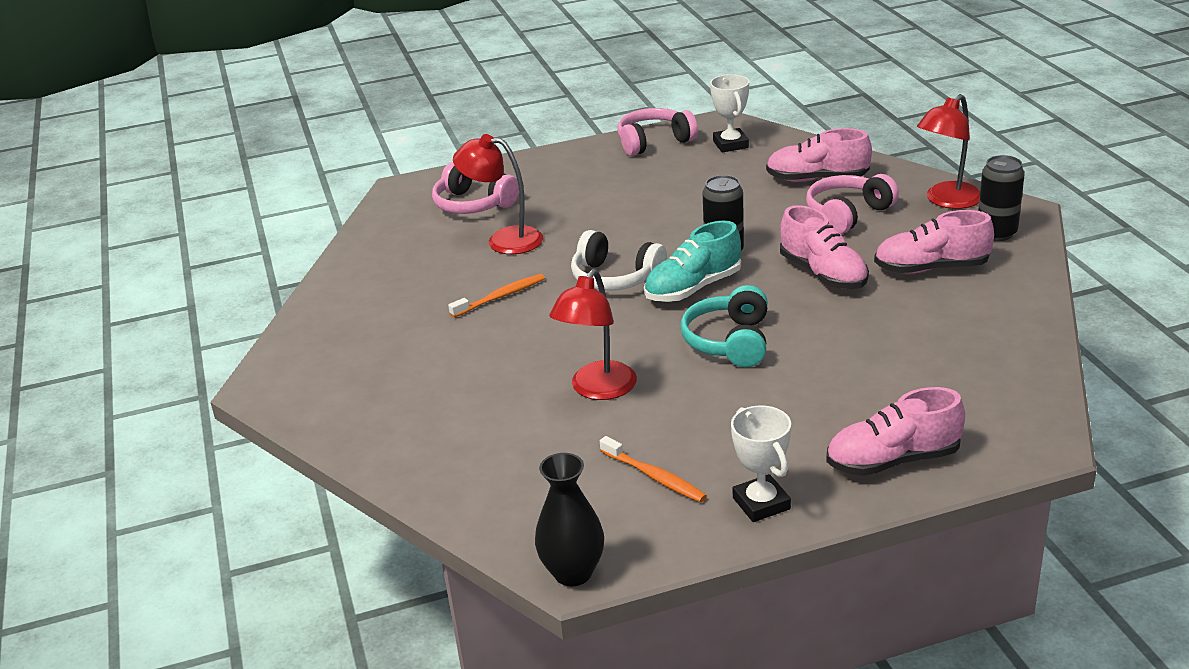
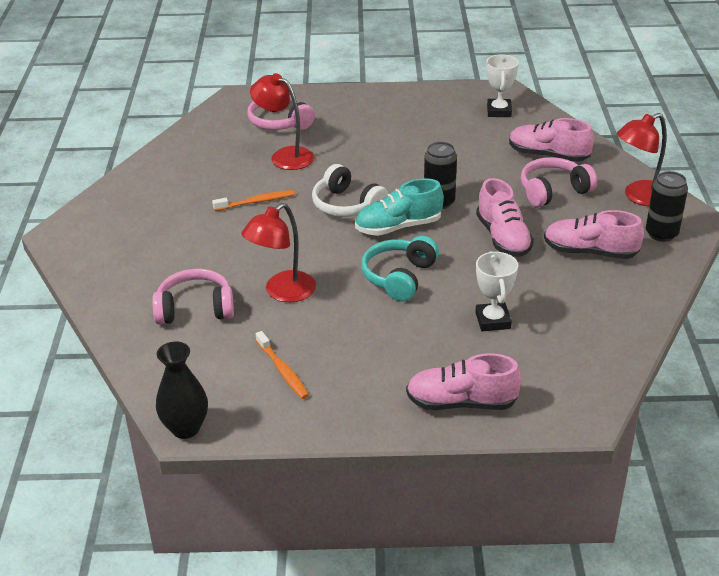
camera: 15 degrees right, 5 degrees up
pink headphones [617,108,698,156] -> pink headphones moved to [152,269,234,325]
white trophy [731,405,791,522] -> white trophy moved to [475,251,518,331]

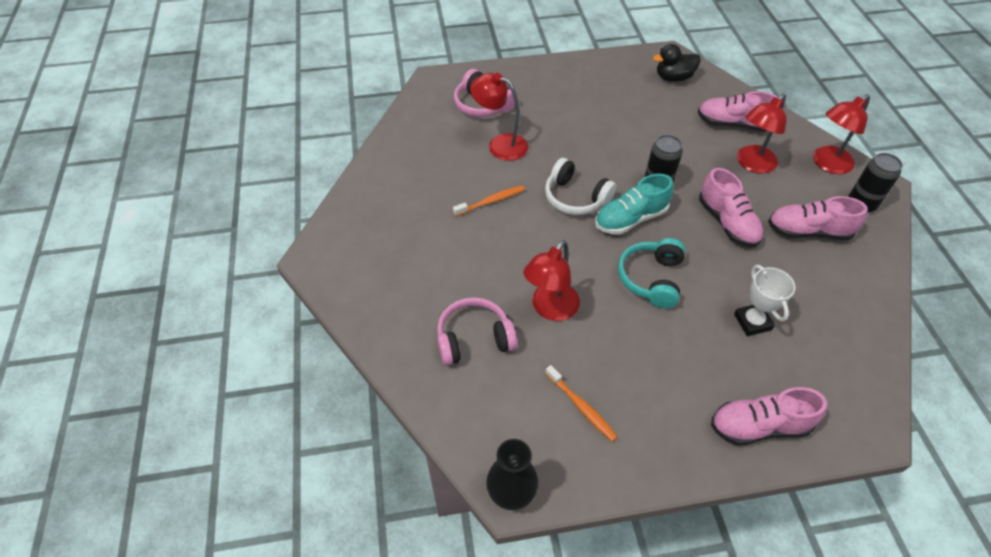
camera: 10 degrees left, 15 degrees up
white trophy [486,55,519,117] -> black duck [653,44,701,82]
pink headphones [521,157,597,207] -> red lamp [737,94,787,174]

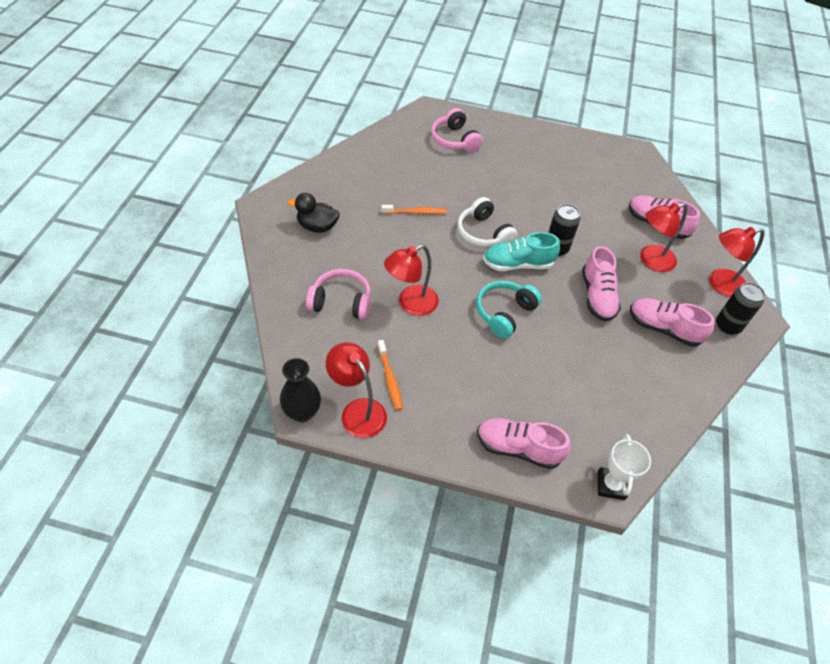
camera: 20 degrees right, 0 degrees up
red lamp [470,73,528,161] -> red lamp moved to [326,342,387,438]
black duck [653,44,701,82] -> black duck moved to [288,193,340,233]
white trophy [734,265,796,336] -> white trophy moved to [598,434,651,500]

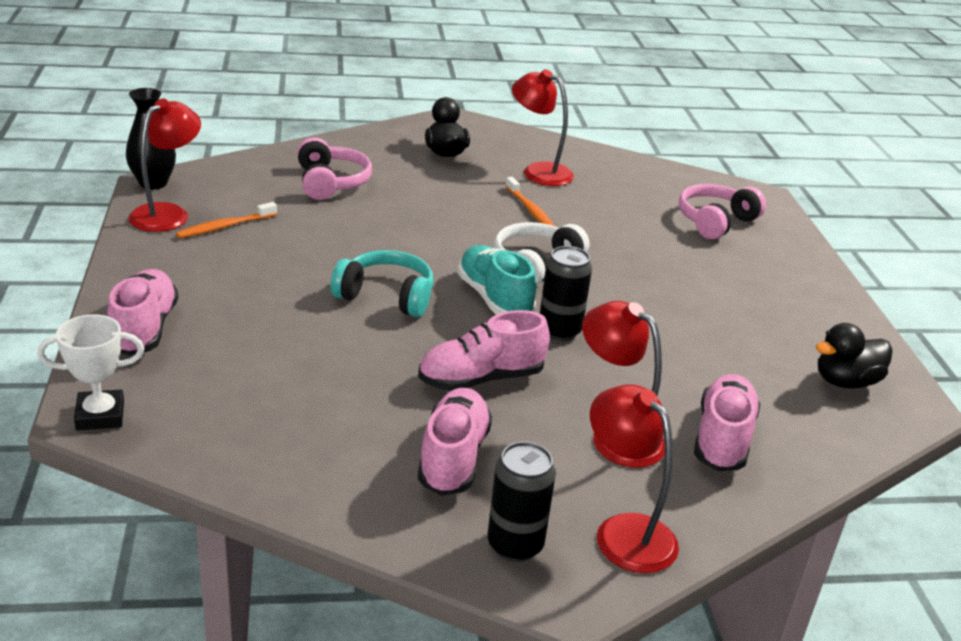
camera: 70 degrees right, 20 degrees down
red lamp [384,244,439,316] -> red lamp moved to [512,69,574,186]
none -> black duck [816,323,893,388]

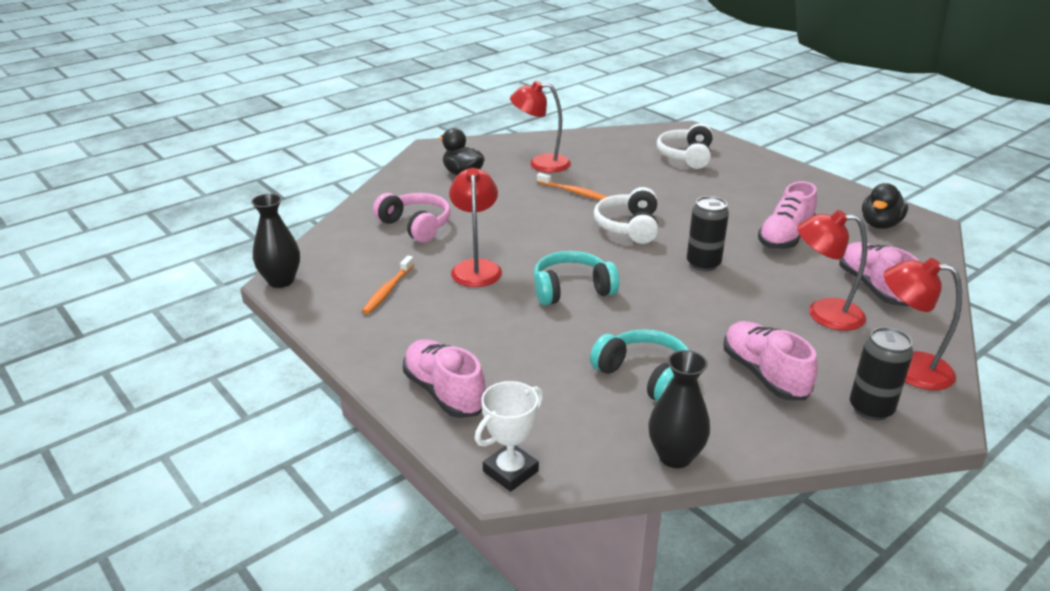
camera: 30 degrees left, 0 degrees up
red lamp [128,99,201,232] -> red lamp moved to [449,168,502,287]
pink shoe [418,310,550,391] -> pink shoe moved to [758,181,817,249]
turquoise shoe [457,245,536,315] -> none
pink headphones [679,184,766,239] -> white headphones [657,123,713,169]
none -> turquoise headphones [590,329,689,402]
none -> black vase [648,350,710,468]

